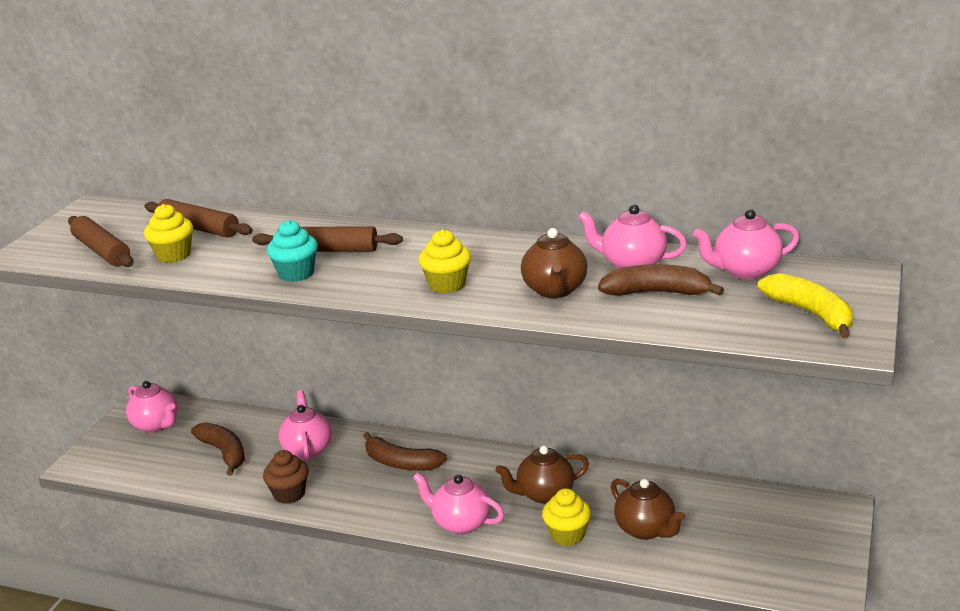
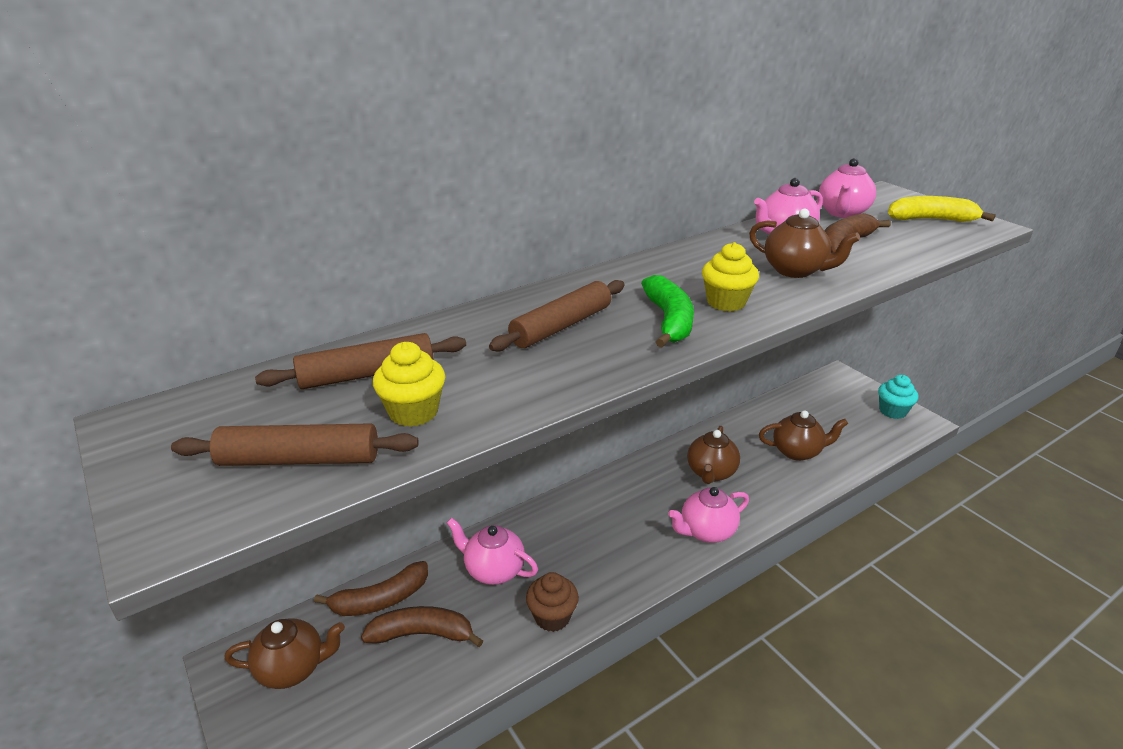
camera: 55 degrees left, 5 degrees up
pink teapot [126,381,178,433] -> brown teapot [225,618,345,689]
turquoise cupcake [267,220,318,282] -> turquoise cupcake moved to [878,375,918,419]
brown banana [363,432,447,471] -> brown banana moved to [314,561,428,616]
yellow cupcake [542,488,591,546] -> none
none -> green banana [641,275,694,348]

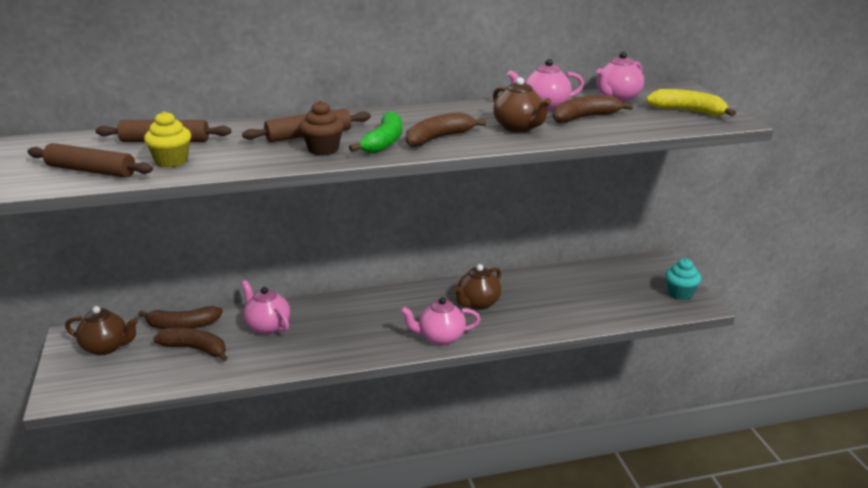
camera: 20 degrees right, 5 degrees down
brown cupcake [526,572,579,632] -> brown cupcake moved to [300,101,344,155]
yellow cupcake [702,242,759,311] -> brown banana [406,112,486,147]
brown teapot [759,410,848,461] -> none

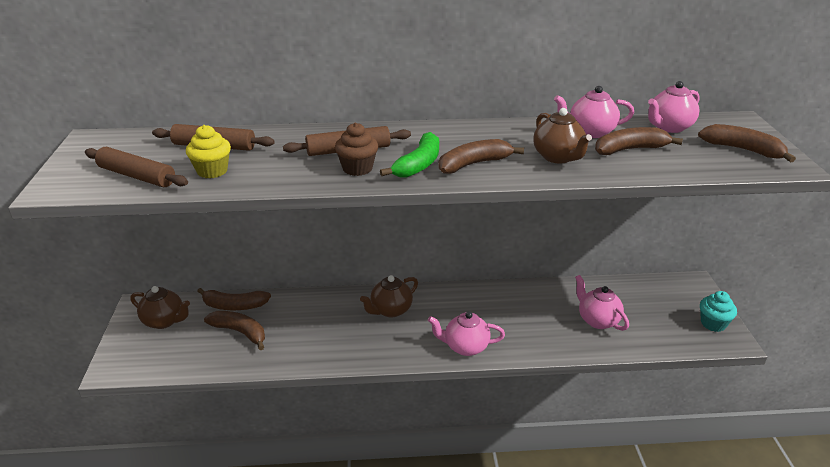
camera: 10 degrees right, 5 degrees up
pink teapot [241,280,290,334] -> pink teapot moved to [575,275,629,331]
brown teapot [454,264,501,310] -> brown teapot moved to [360,275,418,318]
yellow banana [646,89,736,116] -> brown banana [698,124,796,162]

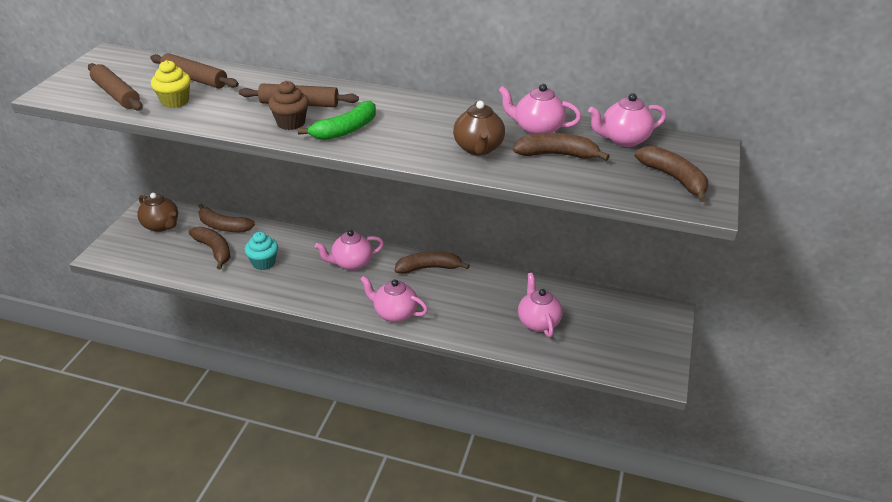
camera: 20 degrees right, 5 degrees up
brown teapot [360,275,418,318] -> pink teapot [315,230,384,271]
brown banana [438,139,524,174] -> brown banana moved to [395,252,470,274]
turquoise cupcake [700,291,737,332] -> turquoise cupcake moved to [245,232,278,270]

